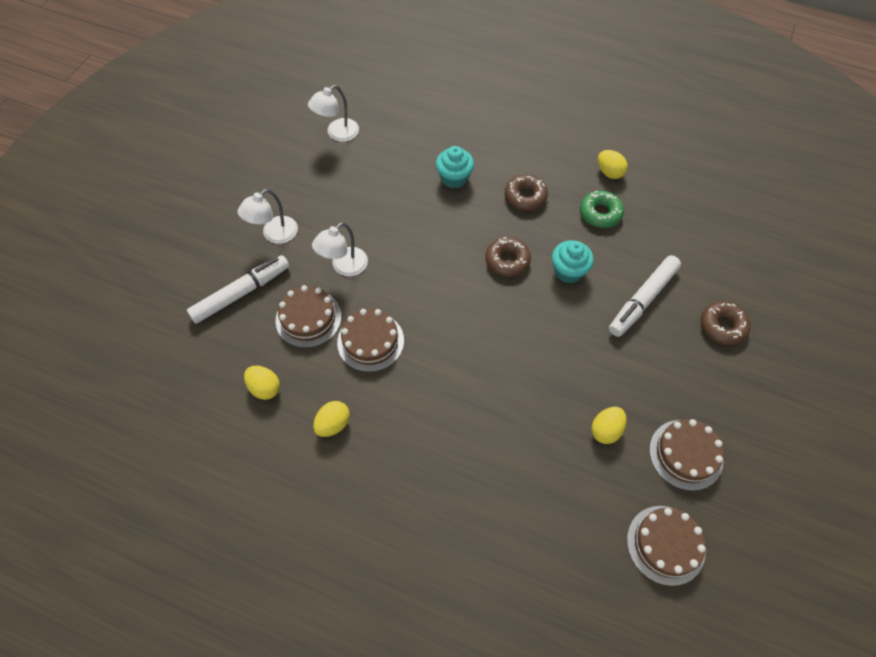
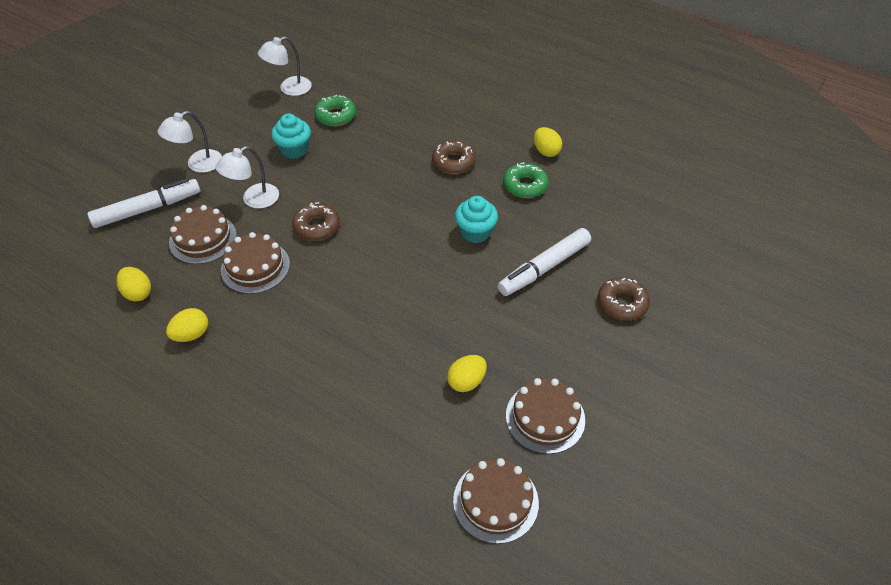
camera: 10 degrees right, 10 degrees down
turquoise cupcake [436,146,474,188] -> turquoise cupcake moved to [271,114,311,159]
brown donut [485,237,531,277] -> brown donut moved to [292,202,340,241]
none -> green donut [314,95,356,126]

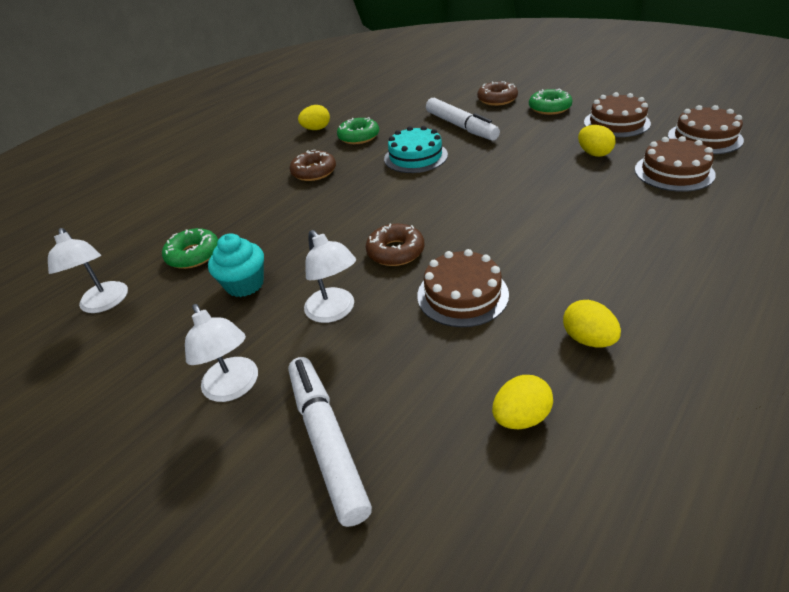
camera: 80 degrees left, 10 degrees down
brown cake [169,205,237,264] -> brown cake moved to [635,136,716,192]
turquoise cupcake [455,196,498,243] -> turquoise cake [384,126,448,173]
none -> green donut [529,89,573,115]

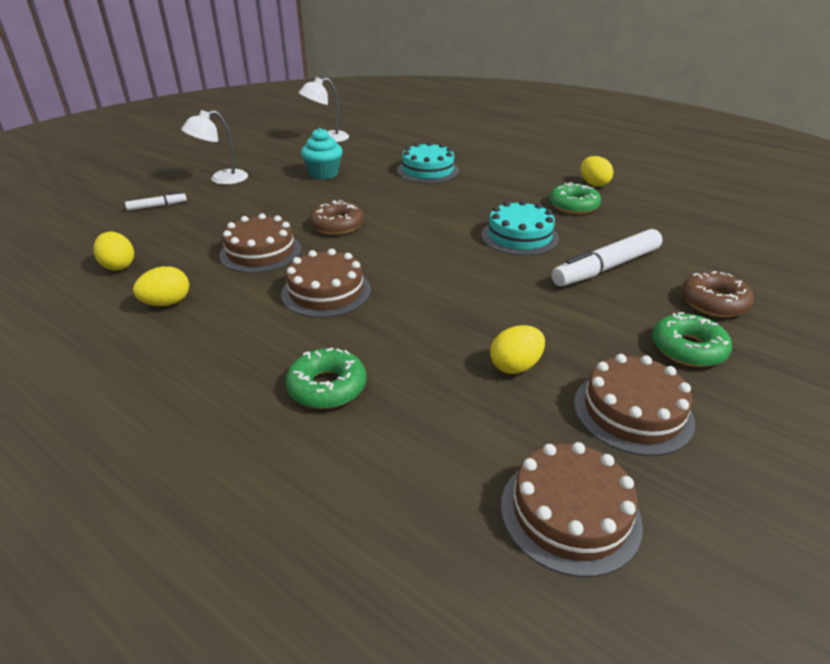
camera: 85 degrees right, 5 degrees down
green donut [162,228,218,269] -> green donut moved to [285,347,366,409]
white marker [288,357,372,527] -> white marker [125,192,187,211], size x0.48
brown donut [289,150,336,181] -> none
white lamp [304,230,356,323] -> none
brown cake [635,136,716,192] -> brown cake moved to [281,249,371,318]
none -> turquoise cake [397,142,459,183]

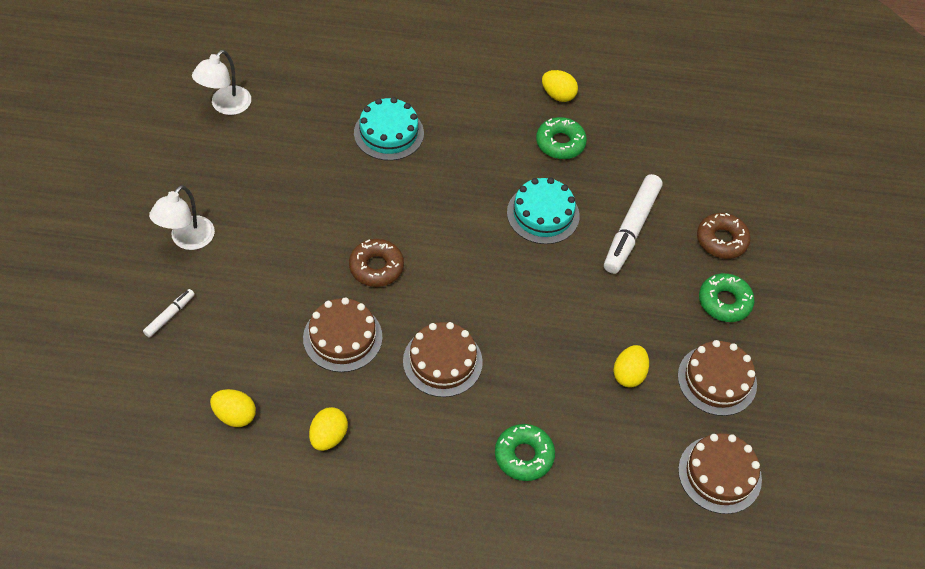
camera: 35 degrees left, 20 degrees up
turquoise cupcake [301,128,343,180] -> none

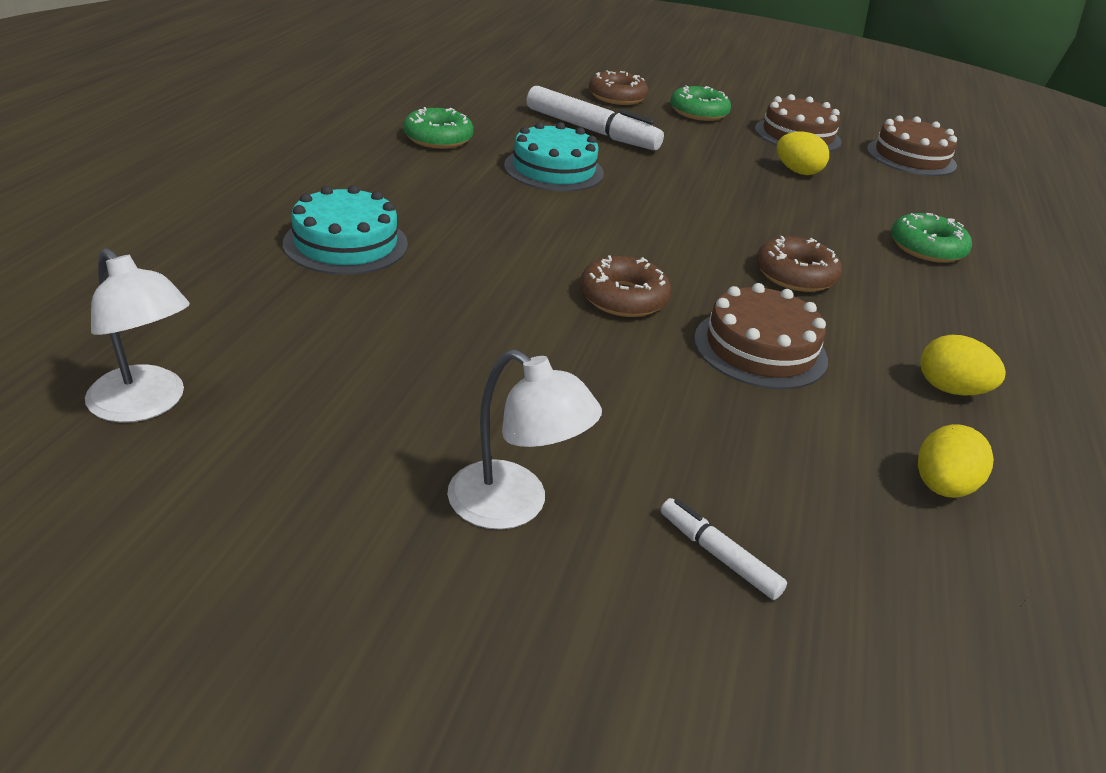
camera: 80 degrees left, 20 degrees down
brown cake [403,322,483,397] -> brown donut [756,236,842,292]
yellow egg [542,70,578,102] -> none

